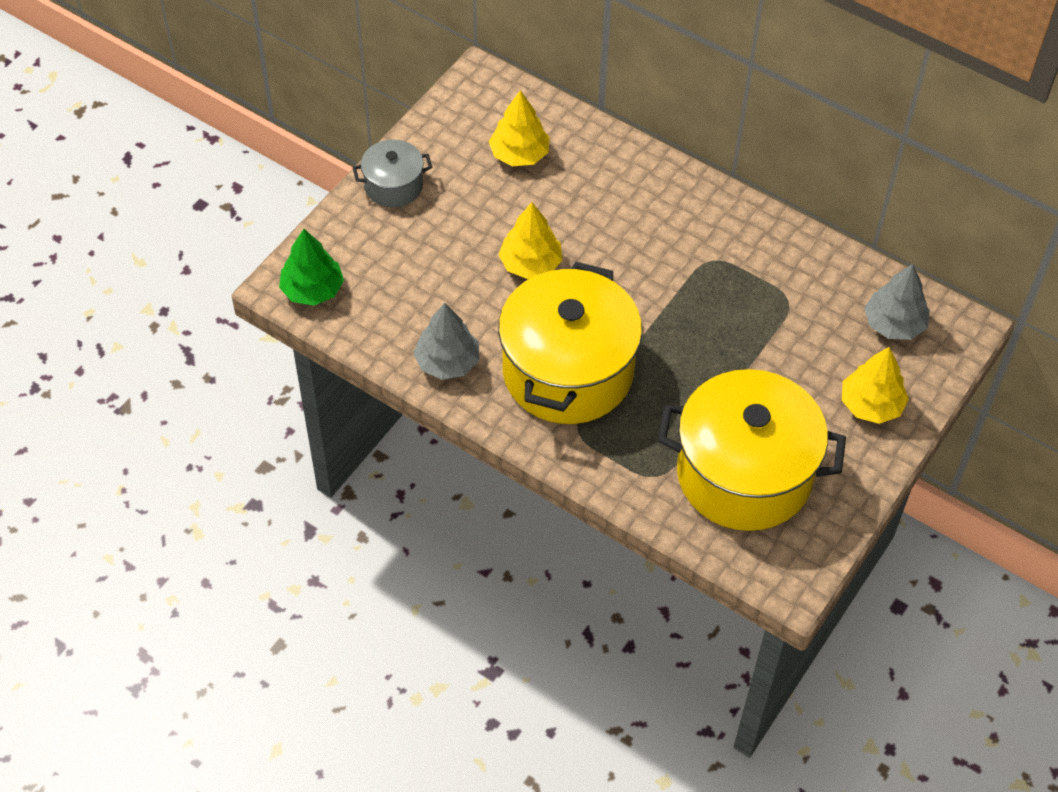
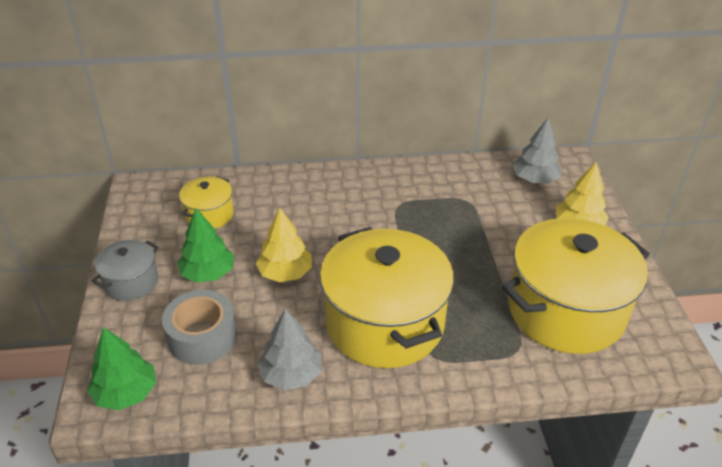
camera: 40 degrees left, 15 degrees down
yellow tree [489,90,550,166] -> yellow pot [179,176,234,229]
none -> grey tape [162,290,237,365]
none -> green tree [177,208,234,283]

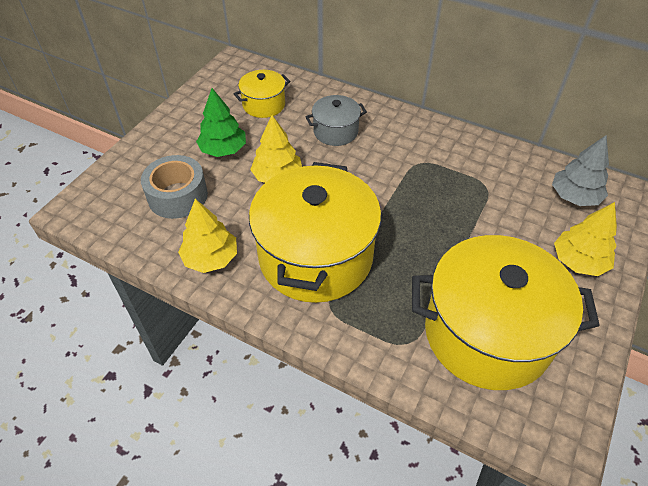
camera: 35 degrees right, 10 degrees up
green tree [87,327,156,410] -> none
grey pot [91,240,159,301] -> grey pot moved to [305,95,367,146]
grey tree [257,308,322,391] -> yellow tree [178,199,237,273]

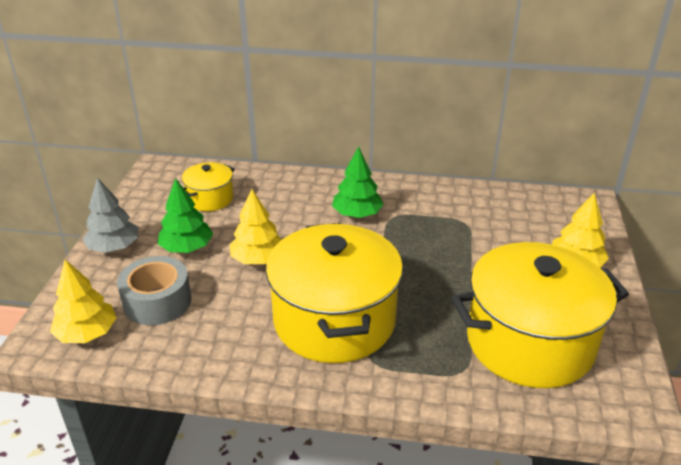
camera: 20 degrees left, 15 degrees down
yellow tree [178,199,237,273] -> yellow tree moved to [50,259,117,343]
grey pot [305,95,367,146] -> none
grey tree [552,135,609,206] -> grey tree moved to [82,177,138,253]
none -> green tree [332,146,384,218]

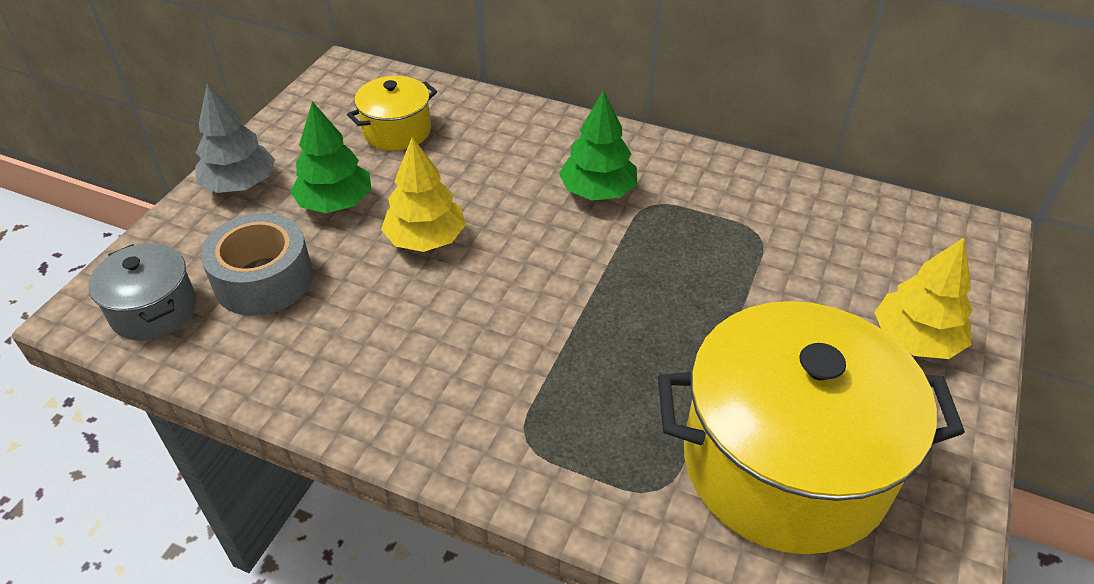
camera: 15 degrees right, 10 degrees up
yellow tree [50,259,117,343] -> grey pot [88,243,196,341]
yellow pot [266,223,403,363] -> none

